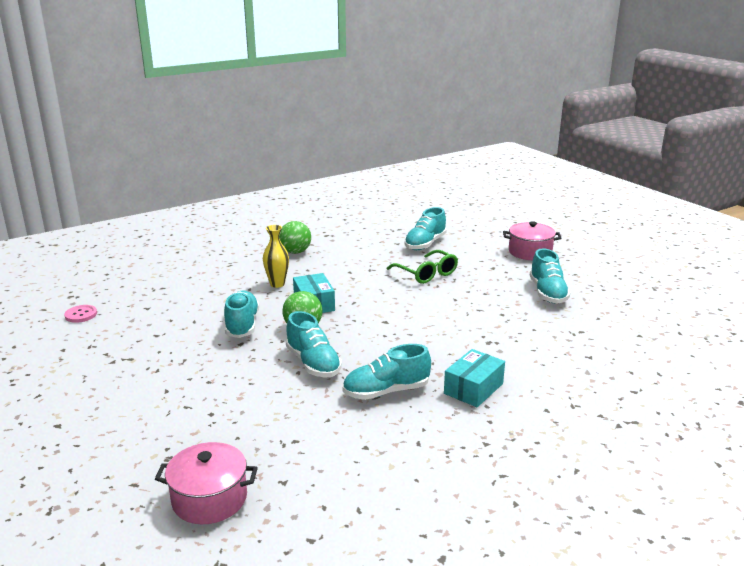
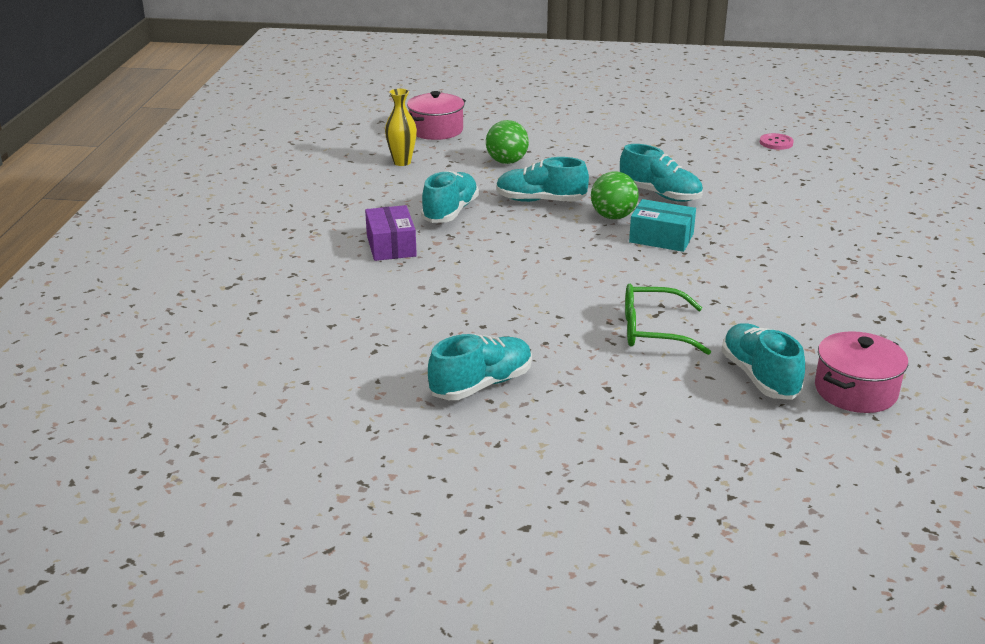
camera: 130 degrees right, 5 degrees up
yellow vase [263,225,289,288] -> yellow vase moved to [385,88,417,166]
green ball [279,221,311,254] -> green ball moved to [486,120,529,164]
turquoise box [444,349,505,407] -> purple box [365,205,417,261]
pink pot [503,221,562,260] -> pink pot moved to [815,331,908,413]
turquoise shoe [530,248,570,303] -> turquoise shoe turned 105 degrees clockwise [428,334,532,400]

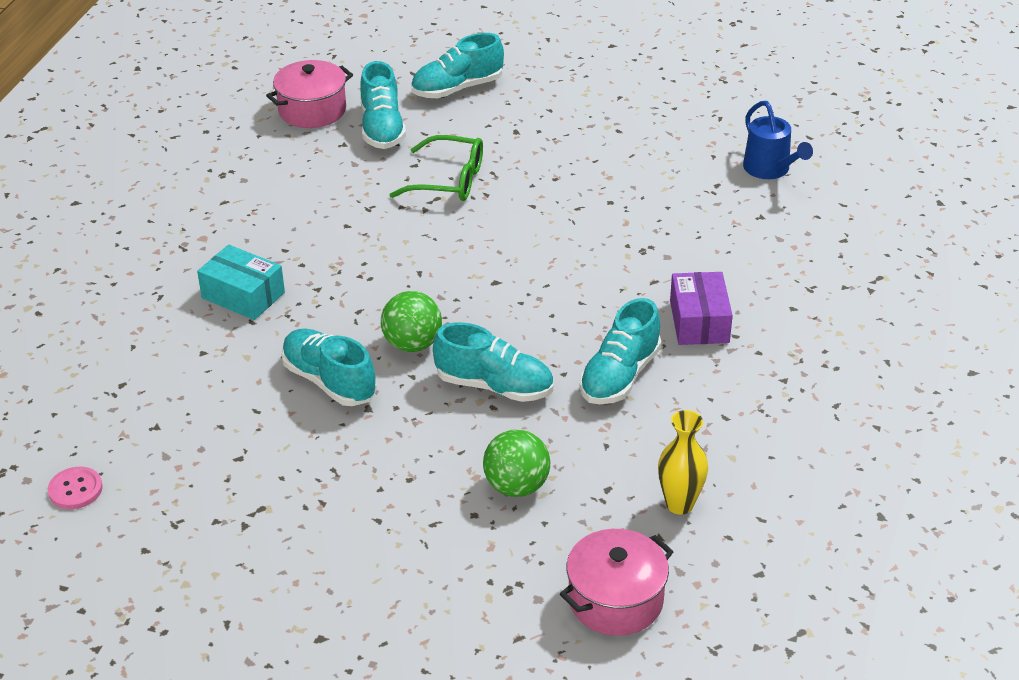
camera: 170 degrees left, 10 degrees up
turquoise shoe [428,334,532,400] -> turquoise shoe moved to [411,33,504,98]
turquoise box [629,199,696,252] -> turquoise box moved to [197,245,285,320]
none -> blue watering can [743,101,813,179]

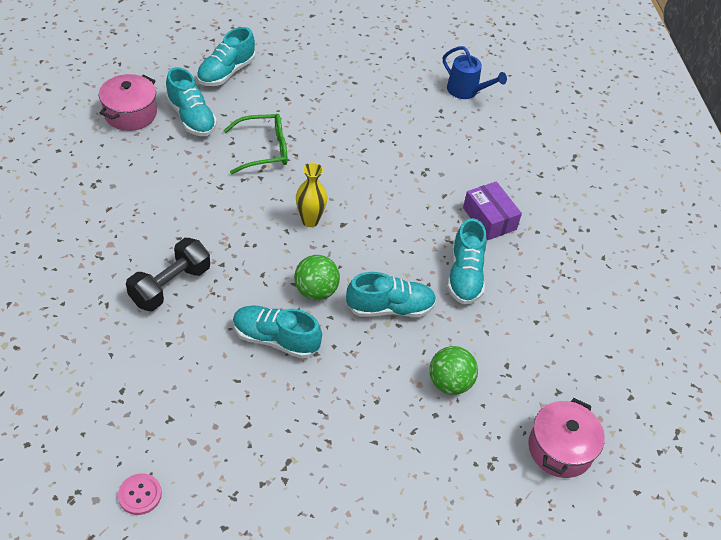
camera: 30 degrees left, 10 degrees up
turquoise box [197,245,285,320] -> black dumbbell [126,238,210,311]
yellow vase [658,410,708,515] -> yellow vase moved to [296,162,327,227]

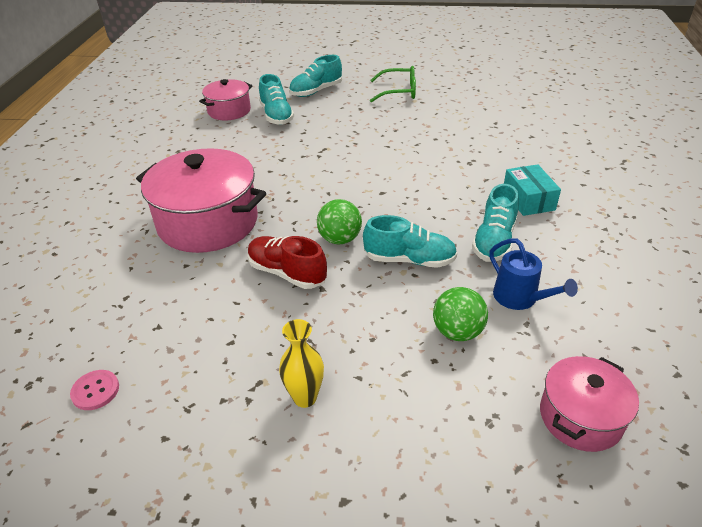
camera: 20 degrees right, 10 degrees down
black dumbbell [126,238,210,311] -> pink pot [136,148,266,253]
green glasses [223,114,288,174] -> green glasses moved to [370,66,416,102]
turquoise shoe [233,305,322,359] -> red shoe [248,236,327,289]
yellow vase [296,162,327,227] -> yellow vase moved to [279,319,324,408]
blue watering can [443,46,507,99] -> blue watering can moved to [489,238,578,310]
purple box [463,181,522,240] -> turquoise box [504,164,561,216]

